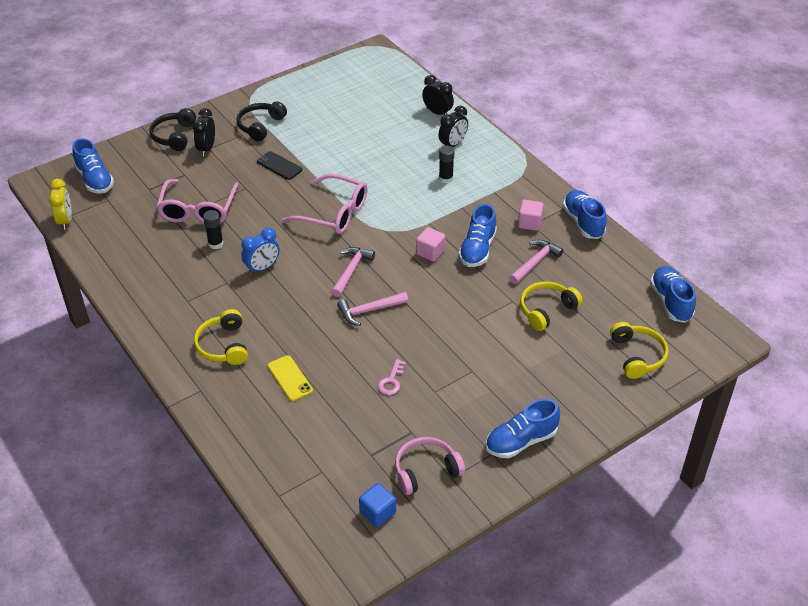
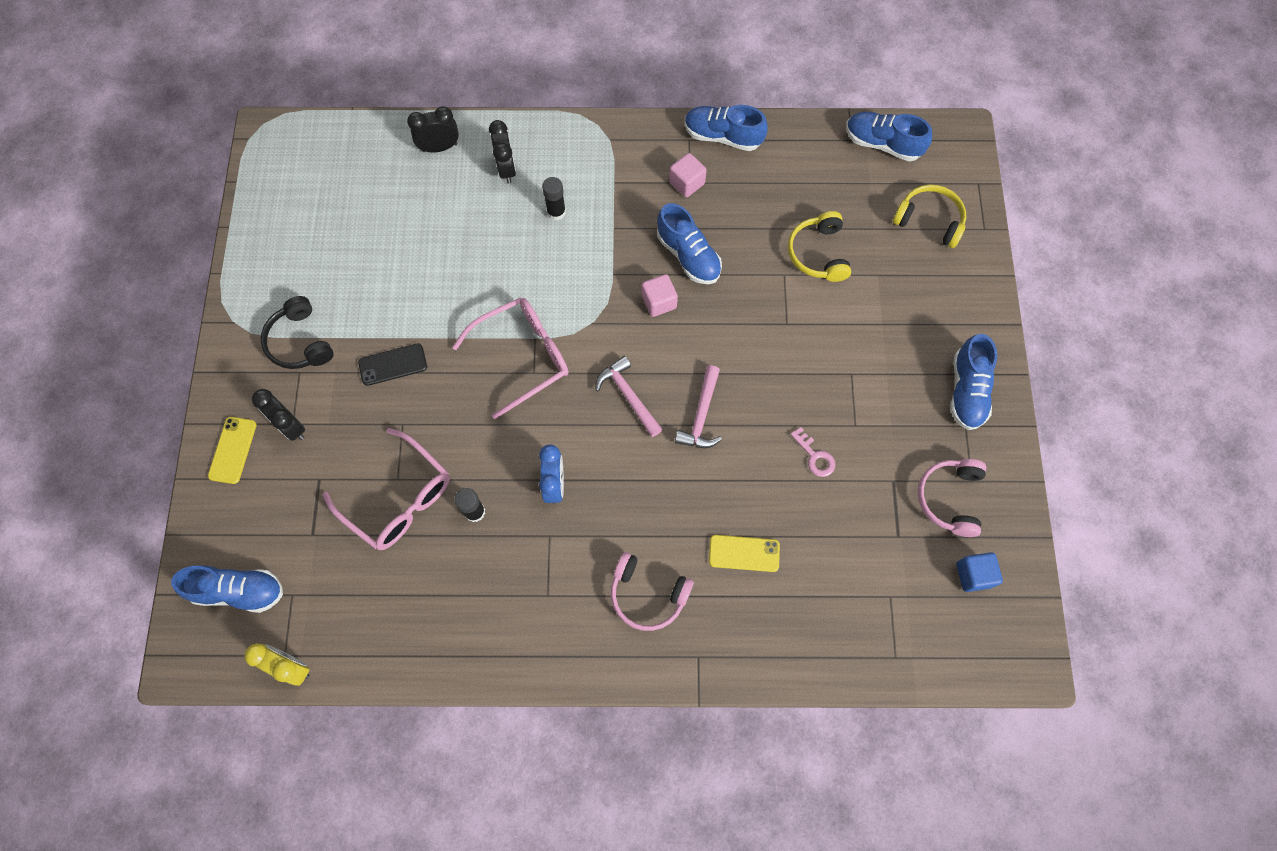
camera: 55 degrees left, 25 degrees up
black headphones [149,108,196,151] -> yellow phone [208,417,257,484]
yellow headphones [194,309,248,365] -> pink headphones [611,552,694,631]
pink hammer [509,240,563,284] -> none

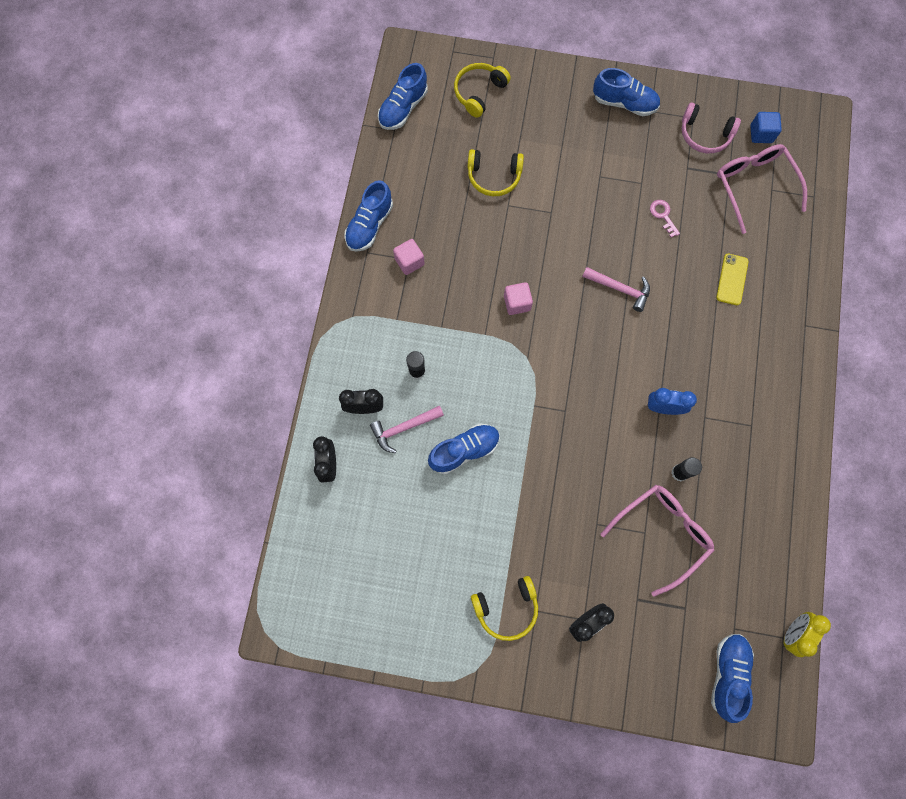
camera: 80 degrees left, 5 degrees up
yellow phone [208,417,257,484] -> none
black headphones [261,296,334,369] -> yellow headphones [471,576,538,641]
black phone [358,343,427,386] -> none
pink glasses [452,297,569,419] -> pink glasses moved to [717,144,807,234]
pink hammer [595,356,663,437] -> pink hammer moved to [370,406,444,453]
pink headphones [611,552,694,631] -> none
blue shoe [657,203,722,284] -> blue shoe moved to [428,423,500,475]
pink key [790,427,835,477] -> pink key turned 90 degrees counterclockwise [650,200,680,238]

